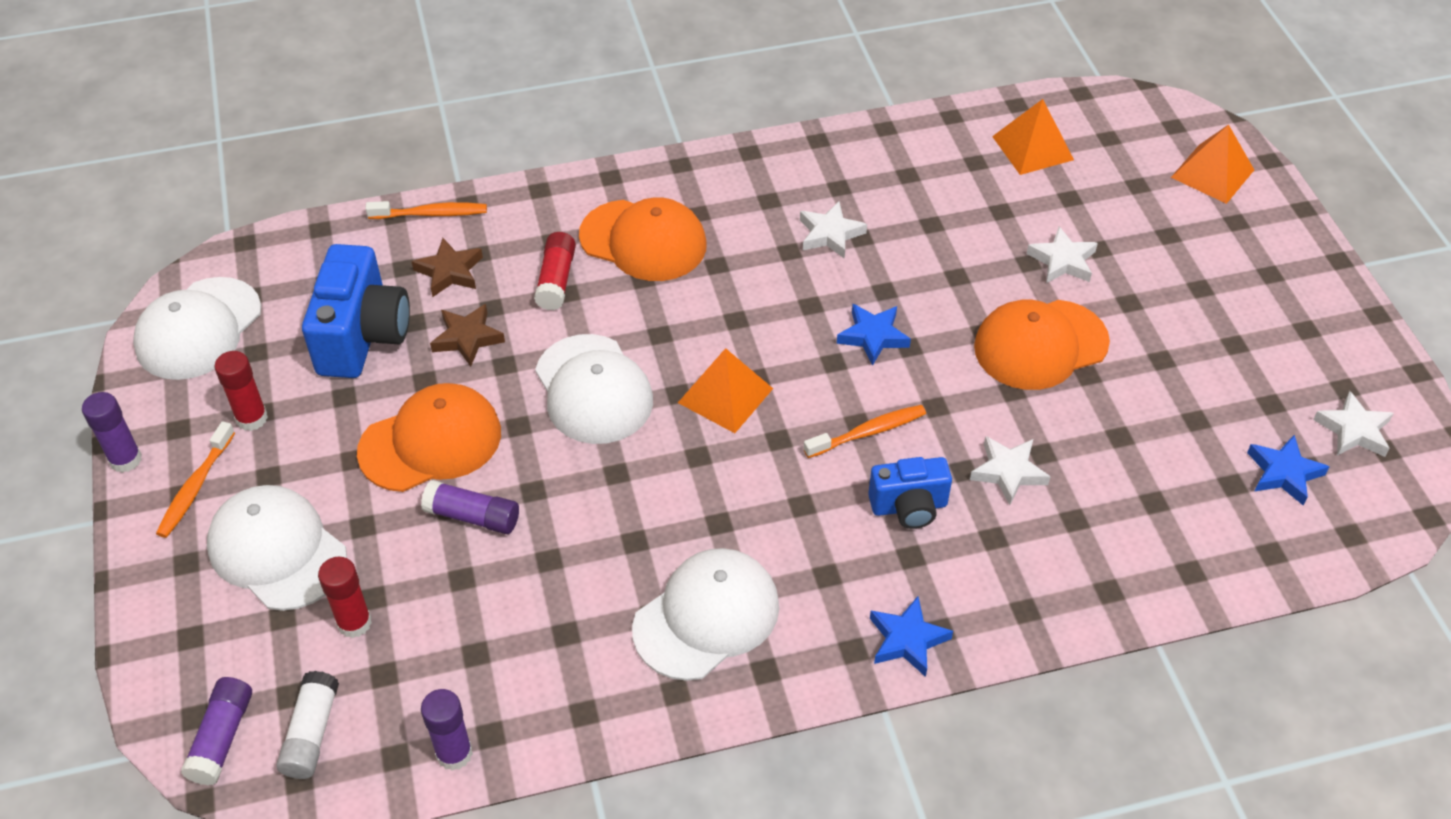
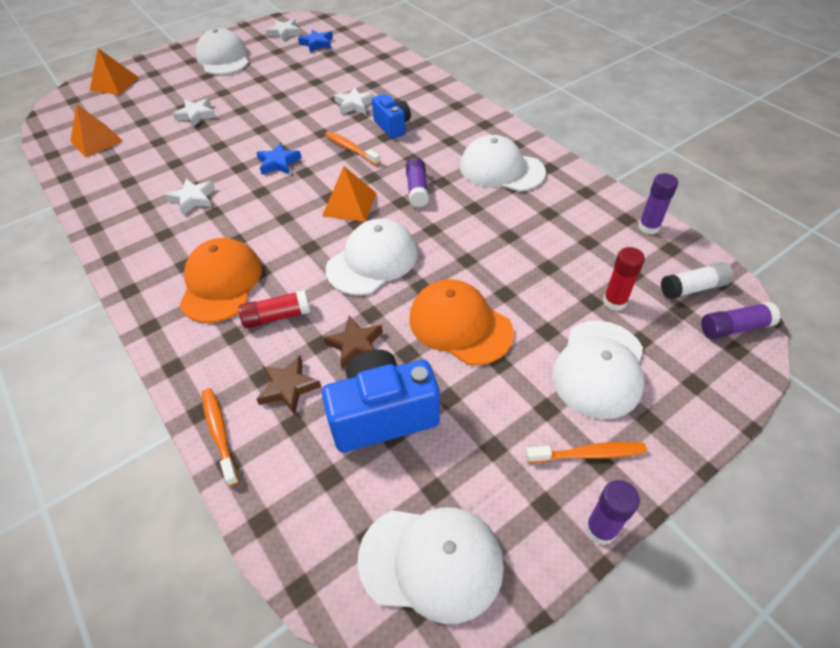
camera: 110 degrees left, 0 degrees up
red glue stick [214,351,268,431] -> none
purple glue stick [421,480,519,534] -> purple glue stick moved to [406,158,429,207]
blue star [870,596,953,677] -> none
orange cap [974,300,1110,390] -> none
none -> white cap [196,28,249,75]

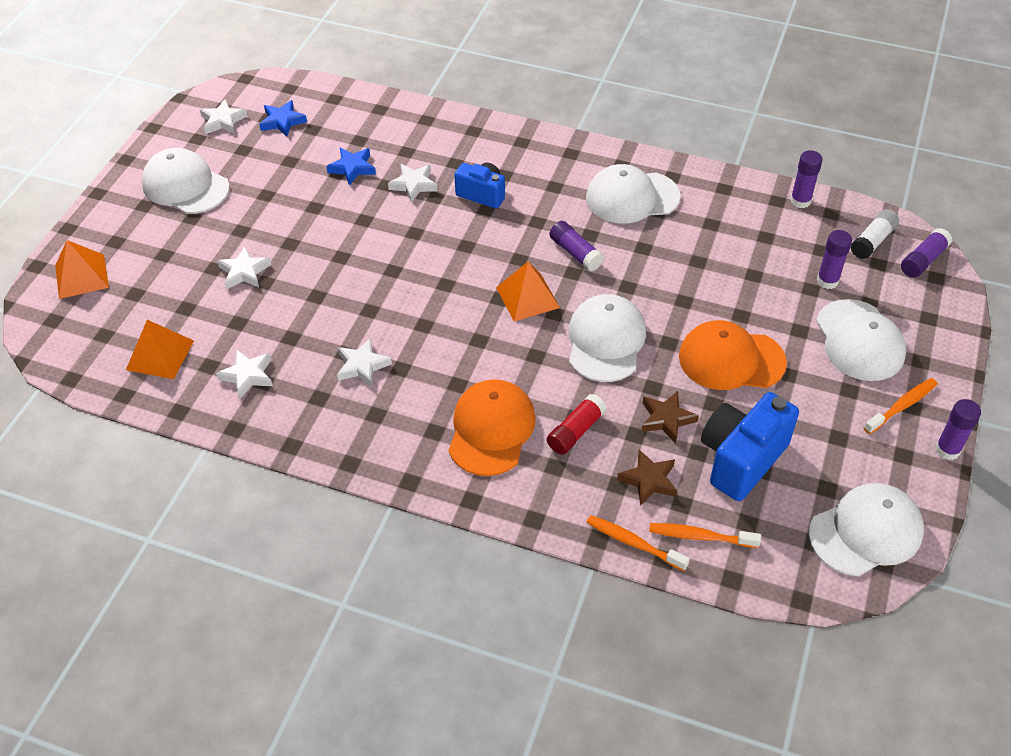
camera: 35 degrees left, 0 degrees up
orange cap [179,238,262,323] -> orange cap turned 45 degrees clockwise [449,380,536,476]
blue star [256,142,302,175] -> blue star moved to [326,148,376,186]
orange toothbrush [325,131,381,165] -> orange toothbrush moved to [649,523,761,548]
red glue stick [603,247,645,311] -> purple glue stick [817,230,852,289]
none -> white star [216,349,273,399]

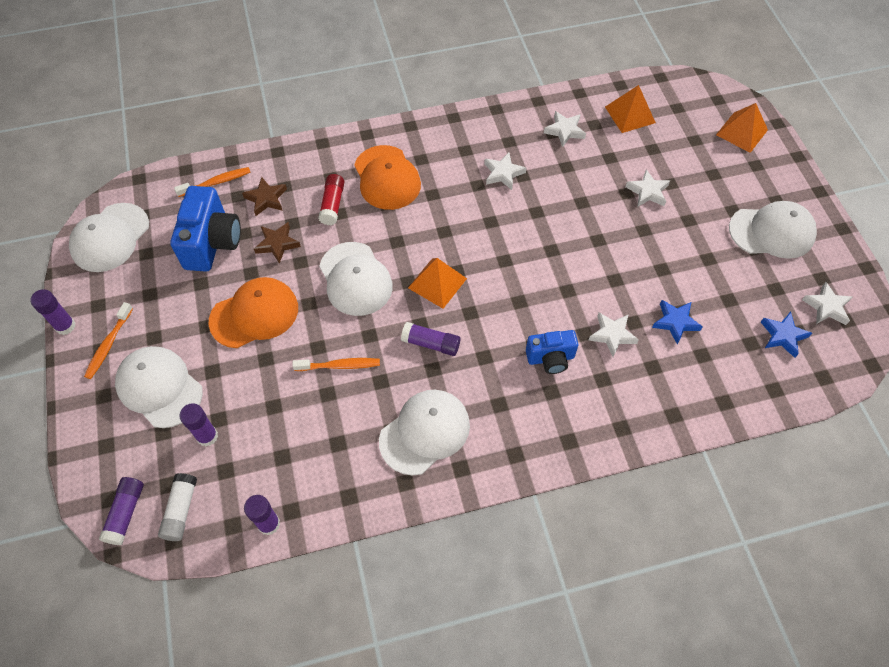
camera: 145 degrees right, 10 degrees up
orange toothbrush [586,515,690,571] -> orange toothbrush moved to [292,358,380,371]

